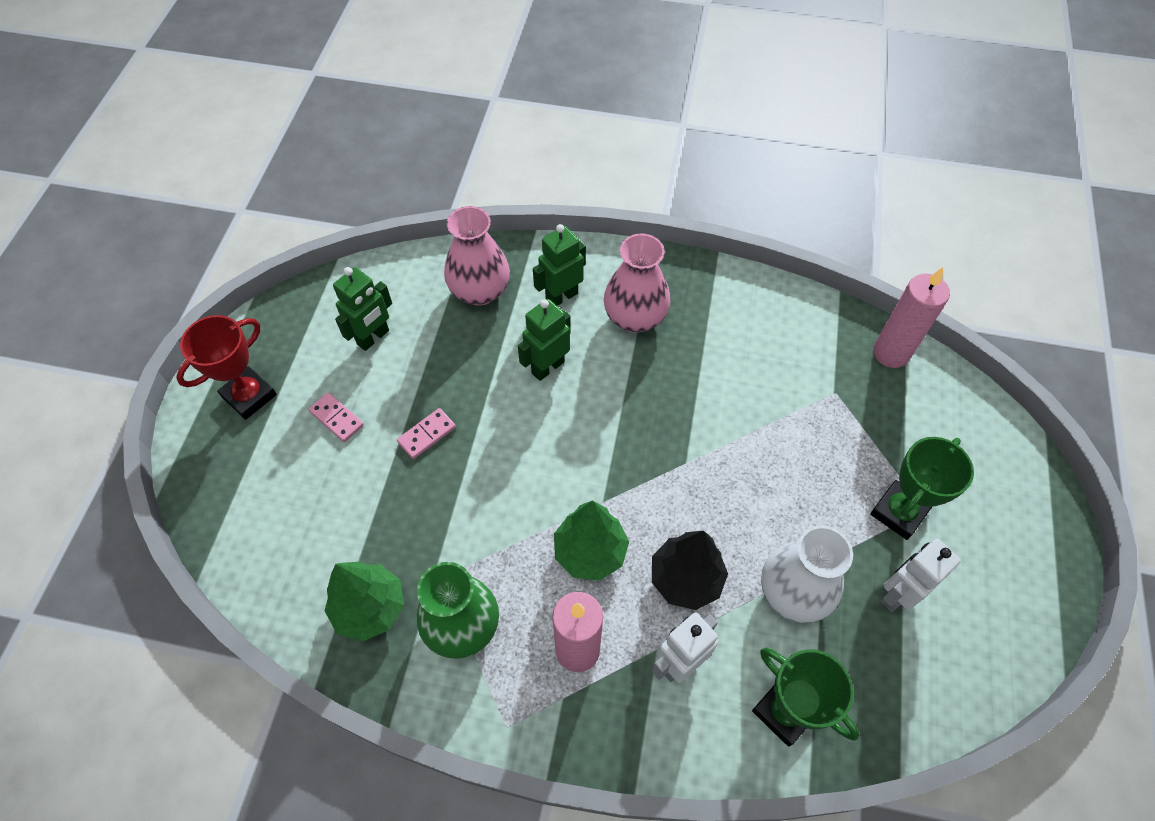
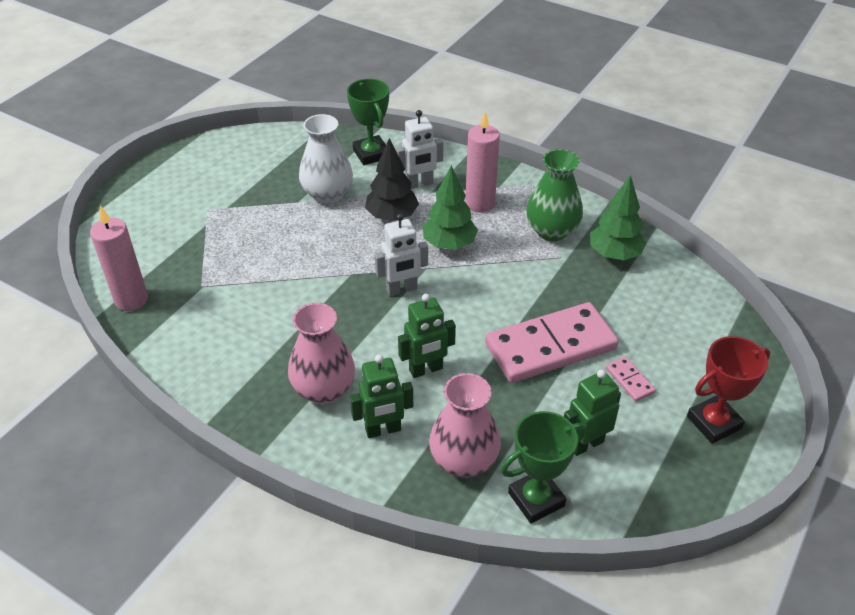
camera: 160 degrees left, 15 degrees down
pink domino [397,408,456,459] -> pink domino [485,302,619,383], size x2.47
green trophy [870,437,974,540] -> green trophy moved to [501,411,586,524]
white robot [880,539,961,612] -> white robot moved to [375,213,428,296]

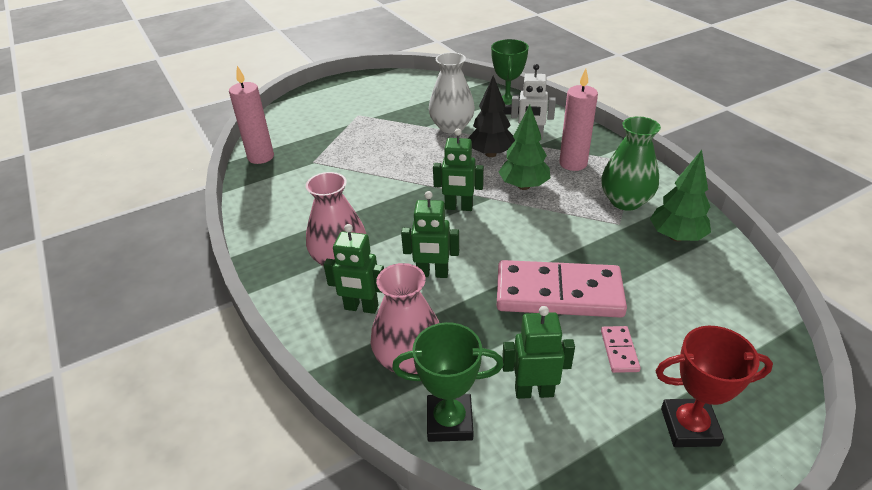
camera: 30 degrees right, 5 degrees down
white robot [375,213,428,296] -> green robot [433,129,484,211]

